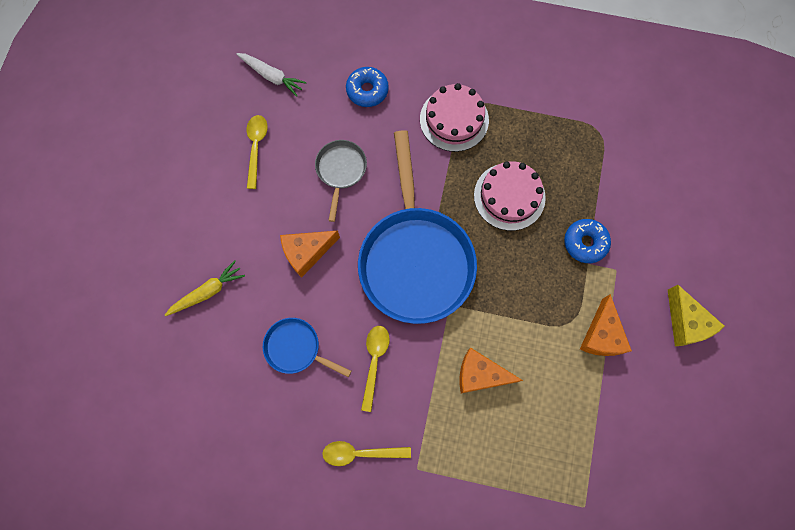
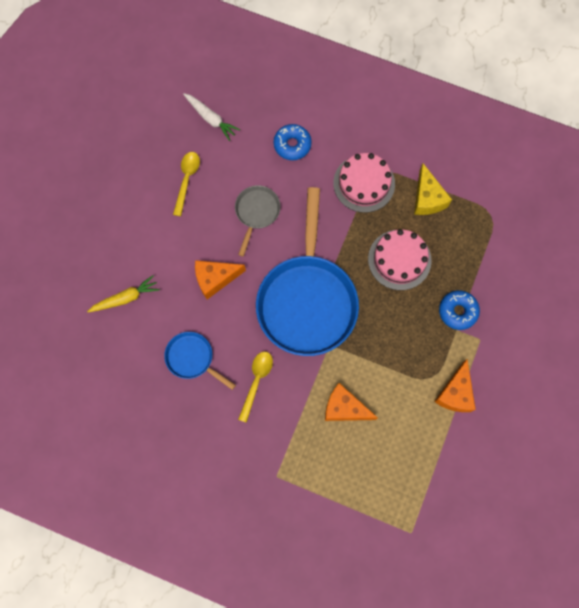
camera: 10 degrees right, 0 degrees up
yellow spoon [322,441,411,466] -> none
yellow cheese [668,285,725,346] -> yellow cheese moved to [414,163,452,215]

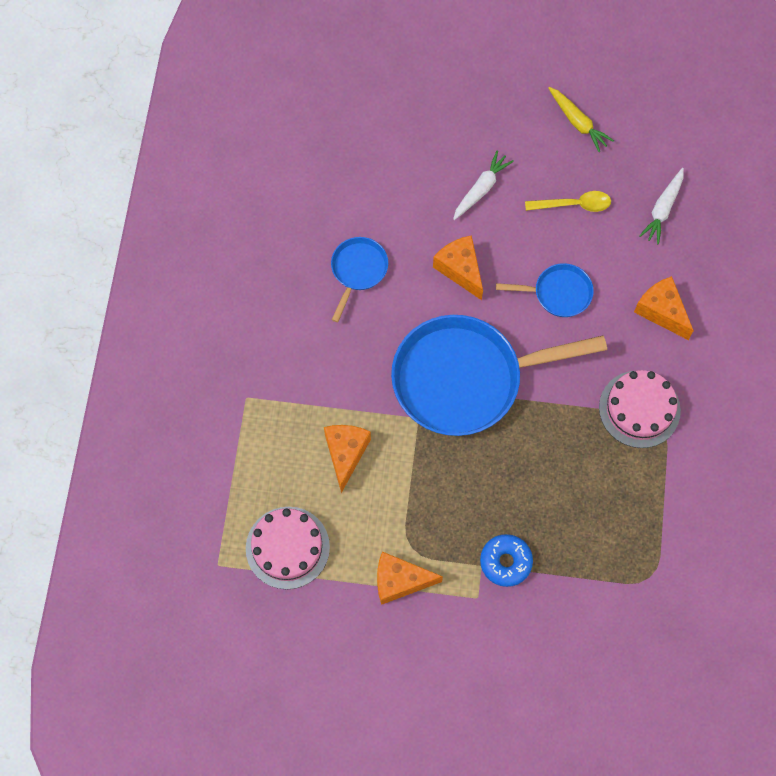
camera: 75 degrees right, 5 degrees down
yellow carrot [87,275,160,312] -> yellow carrot moved to [548,87,614,152]
grey pan [235,185,281,256] -> blue pan [496,263,594,317]
yellow spoon [238,352,273,423] -> none
blue donut [274,124,312,160] -> orange cheese [634,276,694,340]
pink cake [368,229,432,290] -> pink cake moved to [246,507,330,589]
yellow cheese [414,163,452,215] -> none
none -> white carrot [453,150,514,220]

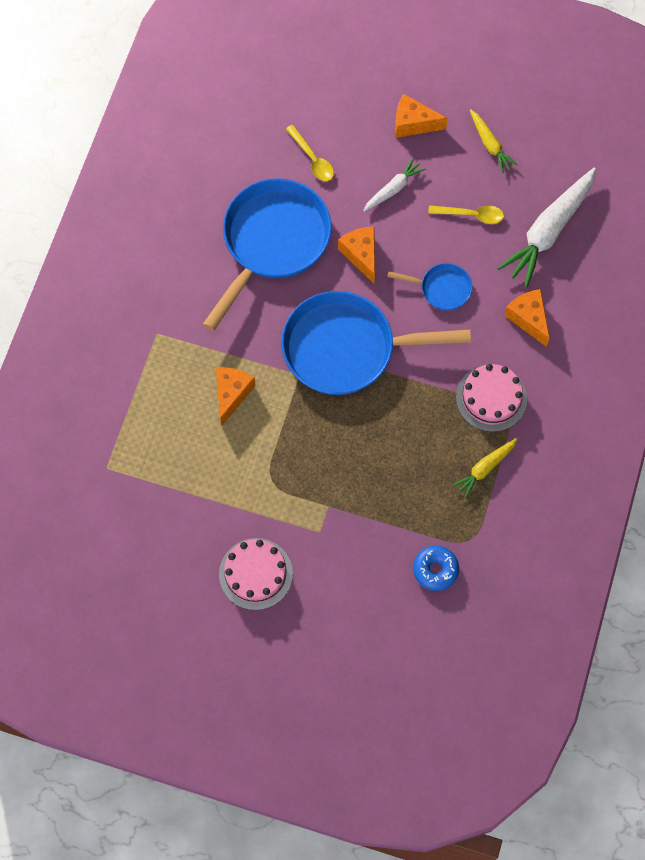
camera: 10 degrees right, 0 degrees up
pink cake [246,507,330,589] -> pink cake moved to [219,538,293,610]
blue pan [331,237,388,322] -> blue pan [203,178,332,331], size x2.16
orange cheese [377,552,443,605] -> orange cheese moved to [395,94,448,138]
blue donut [480,534,533,587] -> blue donut moved to [413,545,459,591]
white carrot [639,168,684,244] -> white carrot [498,167,596,287], size x1.91
none -> yellow spoon [286,125,334,181]
none -> yellow carrot [452,438,518,499]

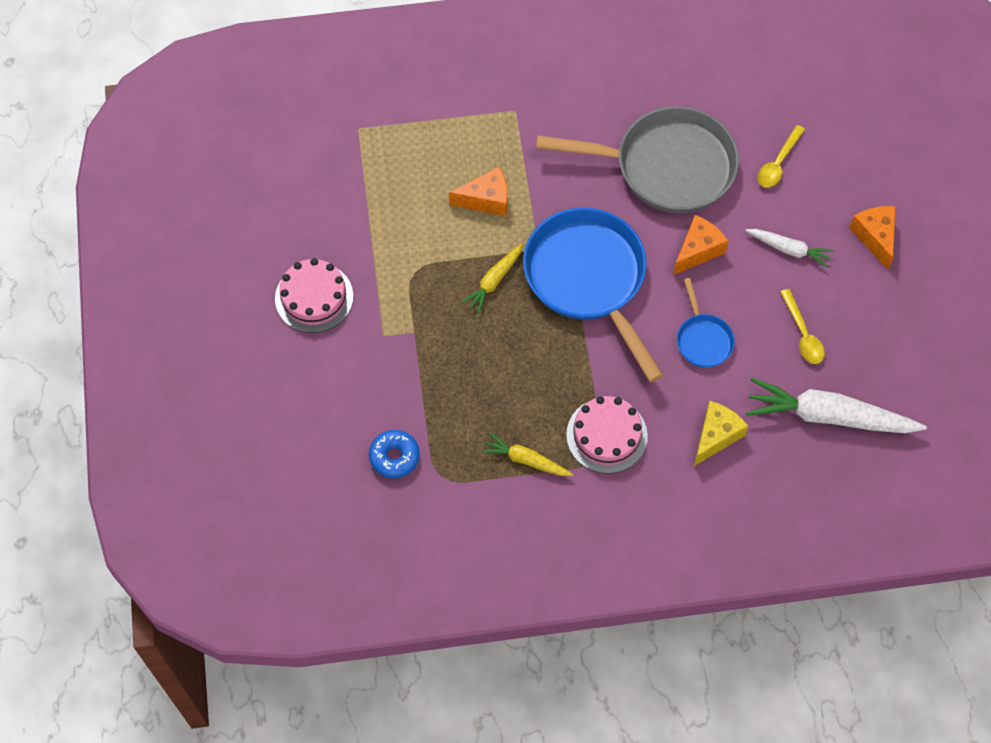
camera: 65 degrees right, 5 degrees down
blue pan [203,178,332,331] -> grey pan [536,106,739,213]
yellow carrot [470,109,517,173] -> yellow carrot moved to [461,243,523,314]
orange cheese [504,289,550,347] -> yellow cheese [694,401,748,466]

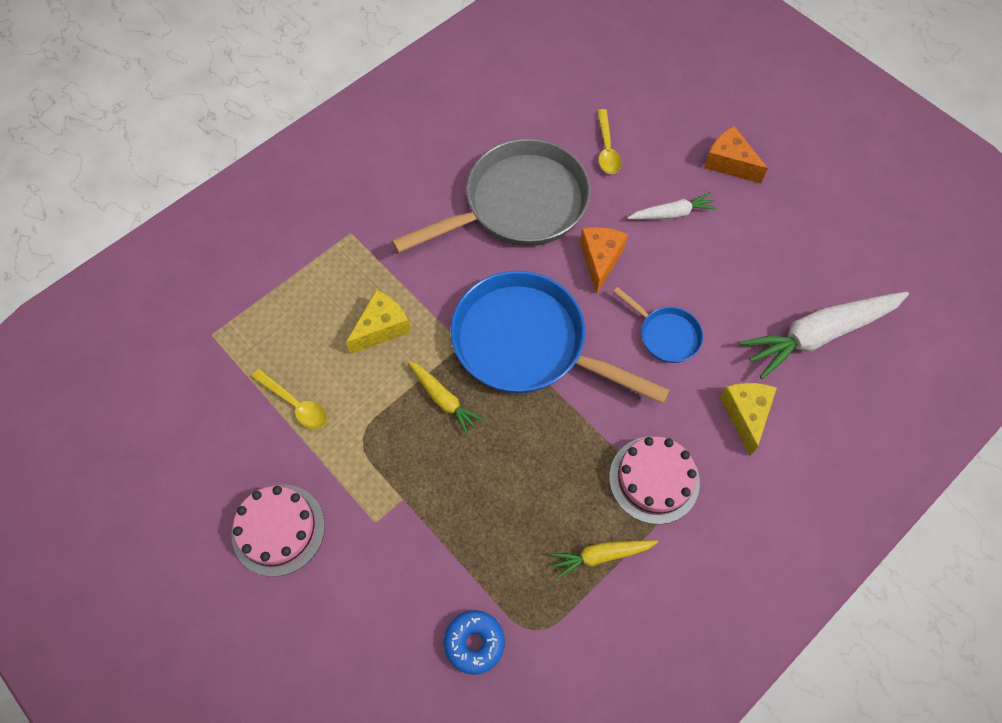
camera: 35 degrees left, 0 degrees up
orange cheese [449,167,508,216] -> yellow cheese [346,290,411,354]
yellow carrot [461,243,523,314] -> yellow carrot turned 45 degrees counterclockwise [408,361,484,435]
yellow spoon [780,289,825,364] -> yellow spoon moved to [251,369,327,429]

